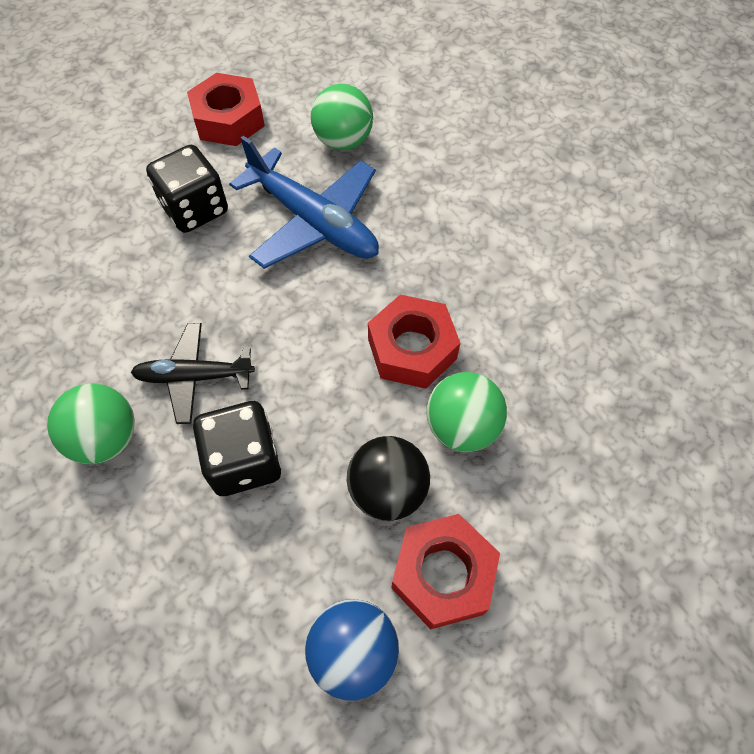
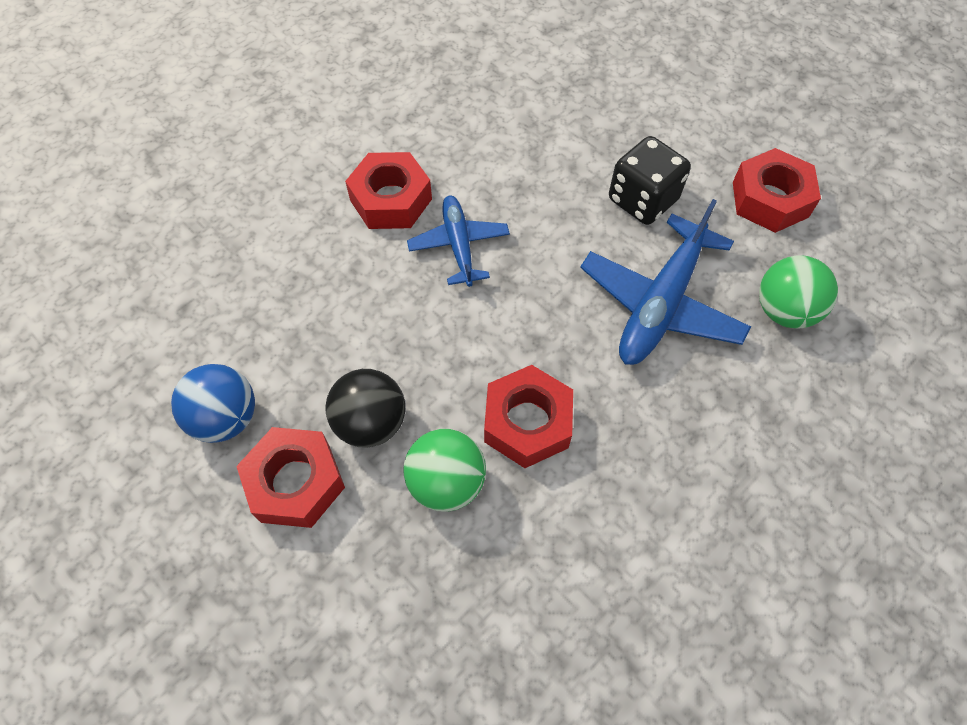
camera: 80 degrees right, 0 degrees up
green ball [47,383,135,464] -> red nut [345,152,432,229]
black plane [131,323,255,424] -> blue plane [407,195,510,287]
black dice [193,401,281,496] -> none

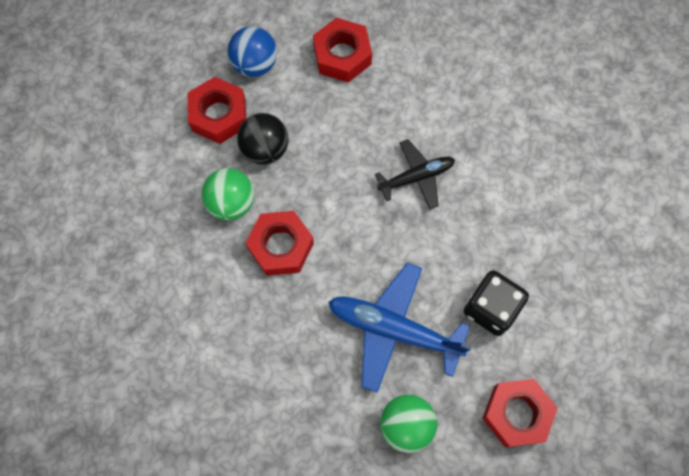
camera: 80 degrees right, 10 degrees up
red nut [345,152,432,229] -> red nut moved to [313,18,372,83]
blue plane [407,195,510,287] -> black plane [375,139,455,209]

